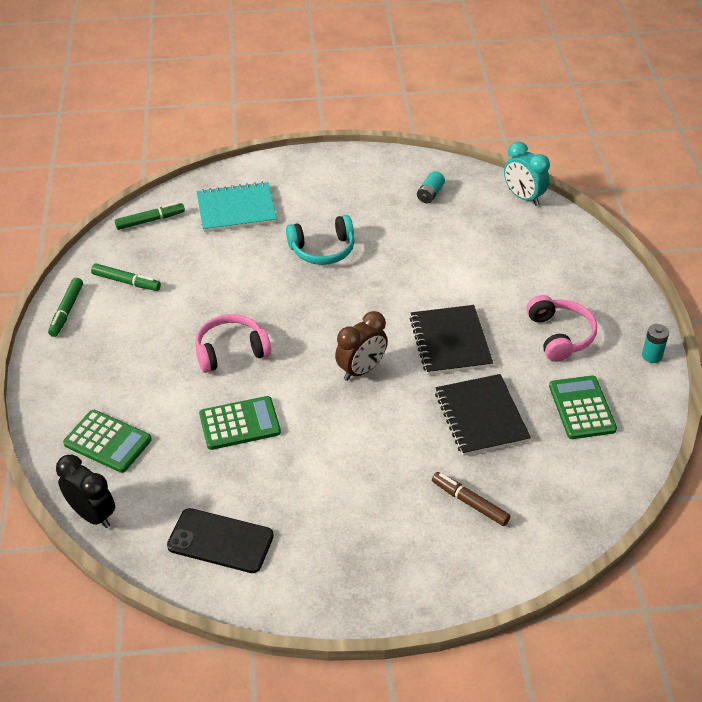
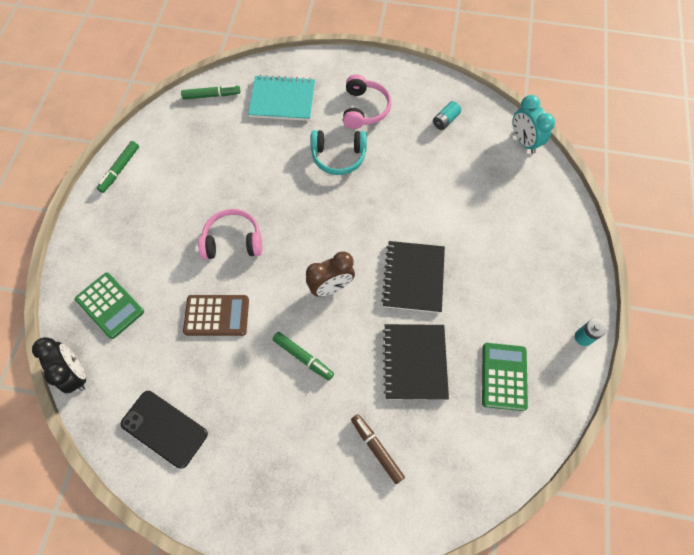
camera: 15 degrees right, 20 degrees up
green marker [91,263,161,291] -> green marker moved to [272,332,334,381]
green calculator [199,396,281,450] -> brown calculator [183,295,249,336]
pink headphones [526,295,597,362] -> pink headphones moved to [343,74,392,129]

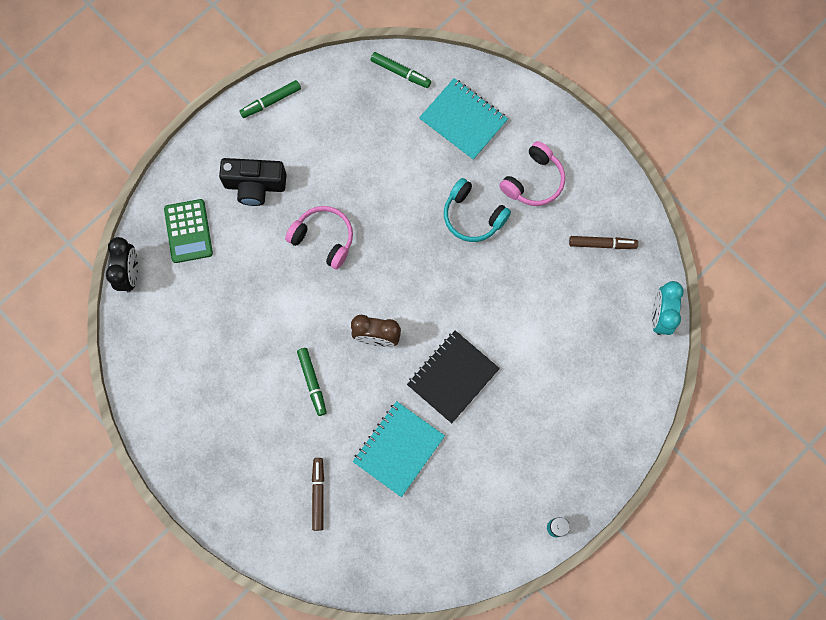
camera: 35 degrees right, 10 degrees up
black phone [121,391,208,469] -> none
brown calculator [183,295,249,336] -> none
black notebook [383,324,449,400] -> turquoise notebook [353,401,445,497]
turquoise battery [433,101,461,130] -> brown marker [569,236,638,249]
green calculator [482,343,528,411] -> none
none -> black camera [219,158,287,206]

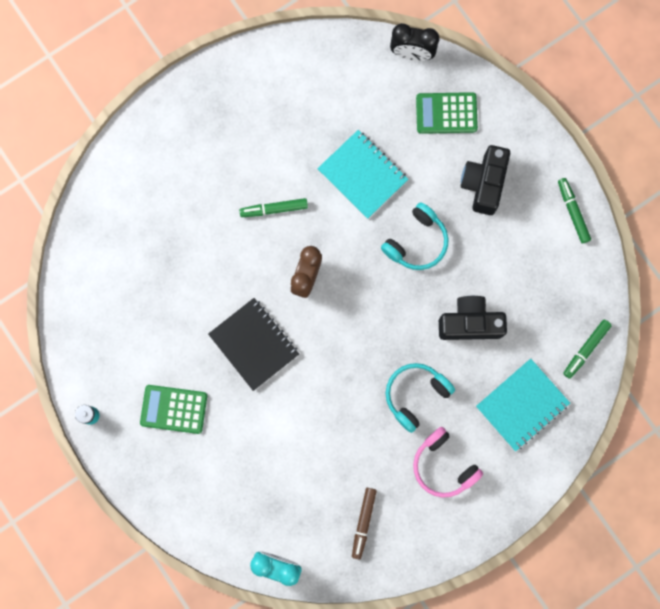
camera: 100 degrees right, 5 degrees up
pink headphones [285,206,353,269] -> turquoise headphones [381,202,449,270]
brown marker [312,458,324,531] -> none
turquoise notebook [353,401,445,497] -> turquoise notebook moved to [317,130,408,219]
none -> green calculator [140,385,207,434]
none -> black camera [439,296,507,340]

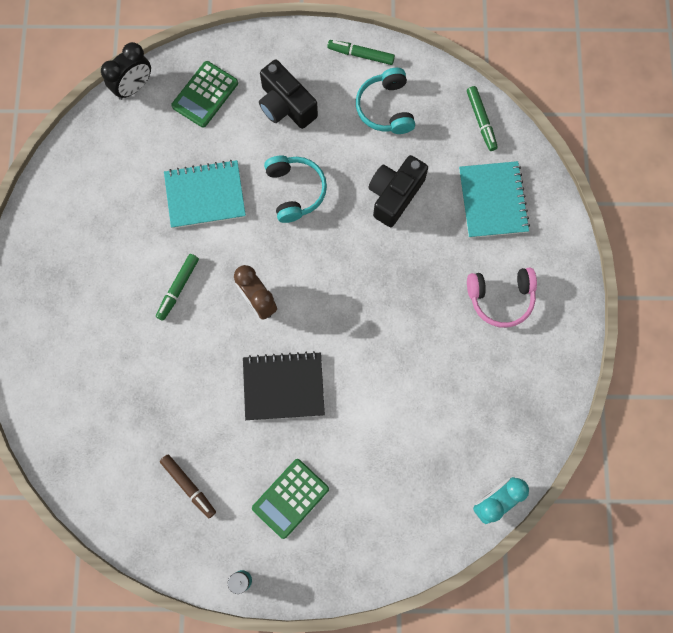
camera: 55 degrees left, 5 degrees down
brown marker [352,488,377,559] -> brown marker moved to [160,454,216,518]
turquoise headphones [386,363,455,433] -> turquoise headphones moved to [356,68,415,134]

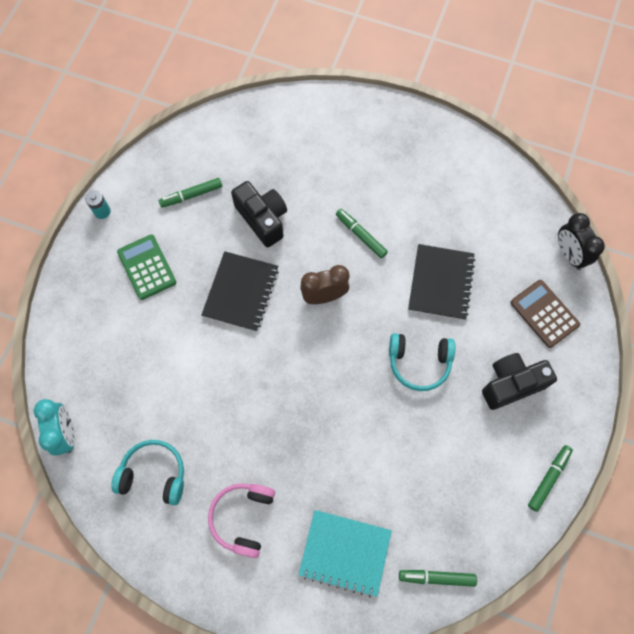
camera: 110 degrees right, 5 degrees down
brown marker [160,454,216,518] -> green marker [159,178,222,208]
turquoise notebook [164,160,246,228] -> black notebook [408,244,475,320]
green calculator [171,61,238,128] -> brown calculator [510,280,580,348]
turquoise headphones [356,68,415,134] -> turquoise headphones moved to [111,440,184,505]
black camera [368,155,428,227] -> black camera moved to [231,181,287,247]

